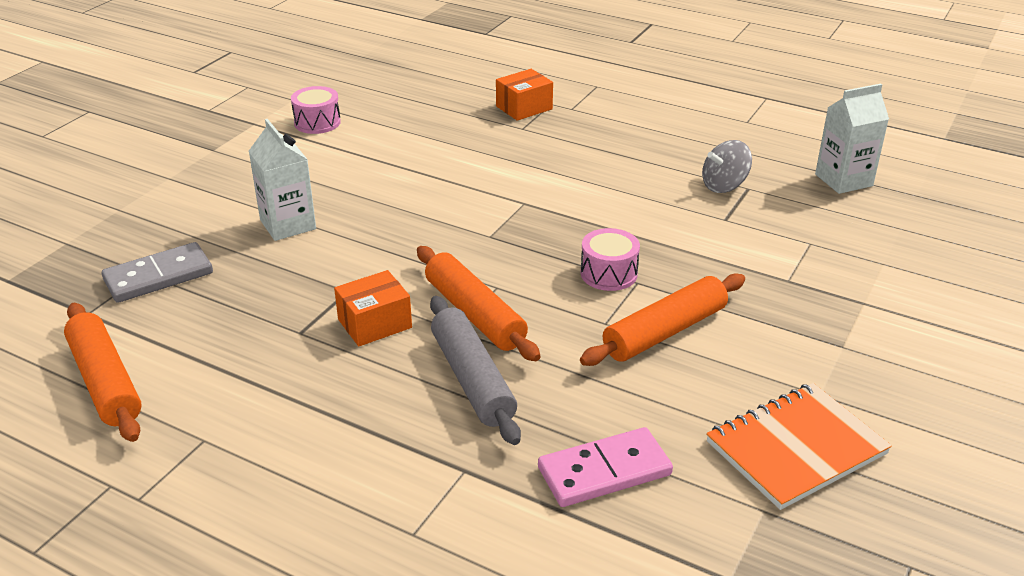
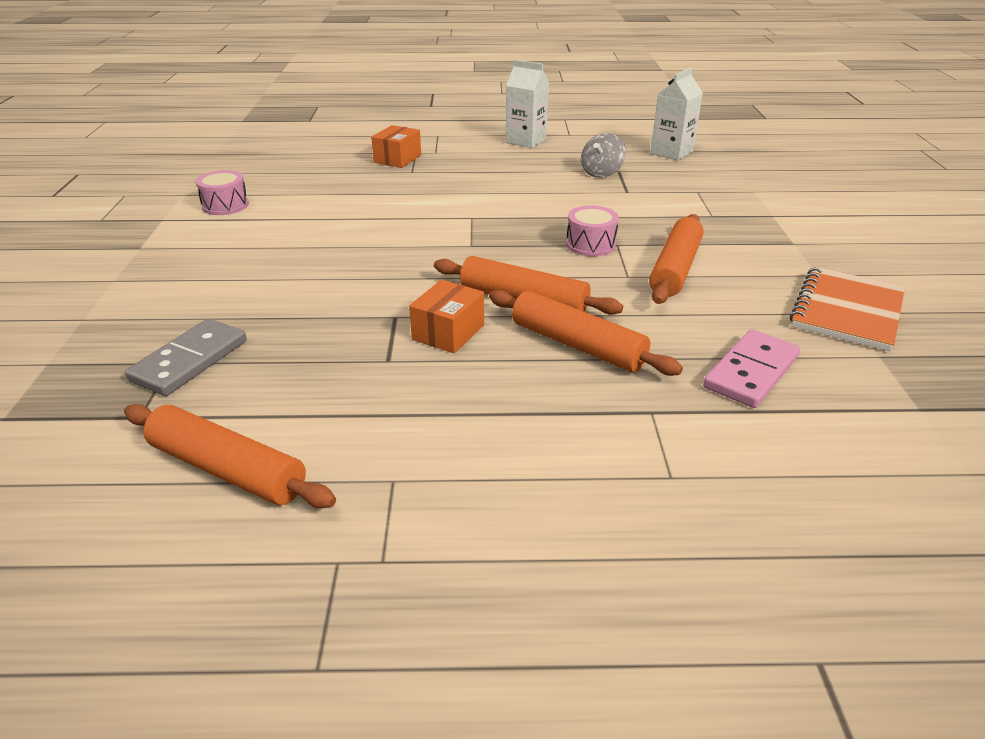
camera: 30 degrees left, 0 degrees up
white carton [249,119,316,241] -> white carton moved to [506,60,549,148]
grey rolling pin [430,296,521,445] -> orange rolling pin [489,290,683,376]

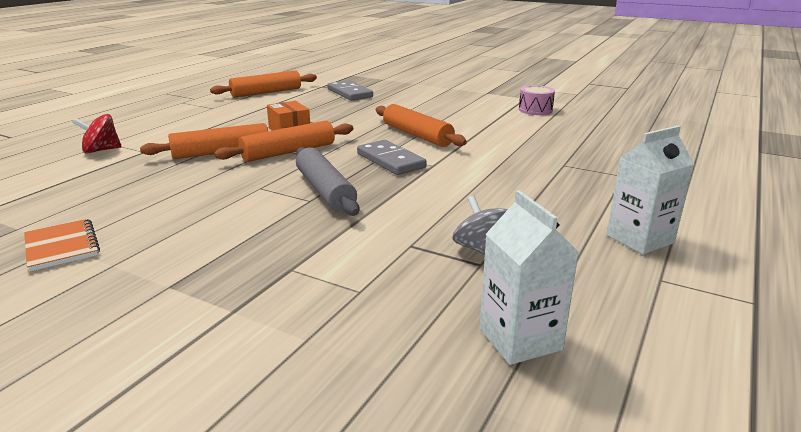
camera: 120 degrees right, 10 degrees down
orange box [371,125,421,168] -> none
pink drum [566,206,619,257] -> grey rolling pin [296,147,359,216]
orange rolling pin [649,214,704,304] -> orange rolling pin moved to [376,104,467,147]
pink domino [703,329,800,408] -> none
orange notebook [790,266,905,351] -> orange notebook [24,219,100,272], size x0.66
none -> red spinning top [72,114,122,153]
none -> grey domino [357,140,427,175]

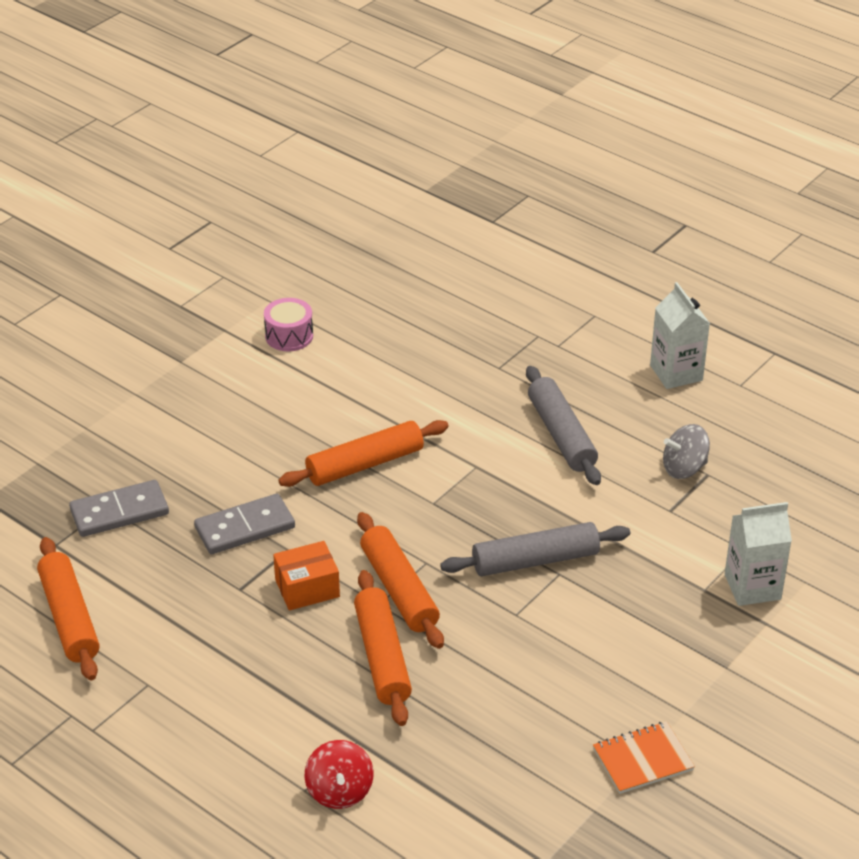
camera: 80 degrees left, 15 degrees up
grey domino [357,140,427,175] -> grey domino moved to [194,494,295,554]
white carton [479,190,579,365] -> white carton moved to [725,502,792,606]
none -> grey rolling pin [526,366,601,485]

